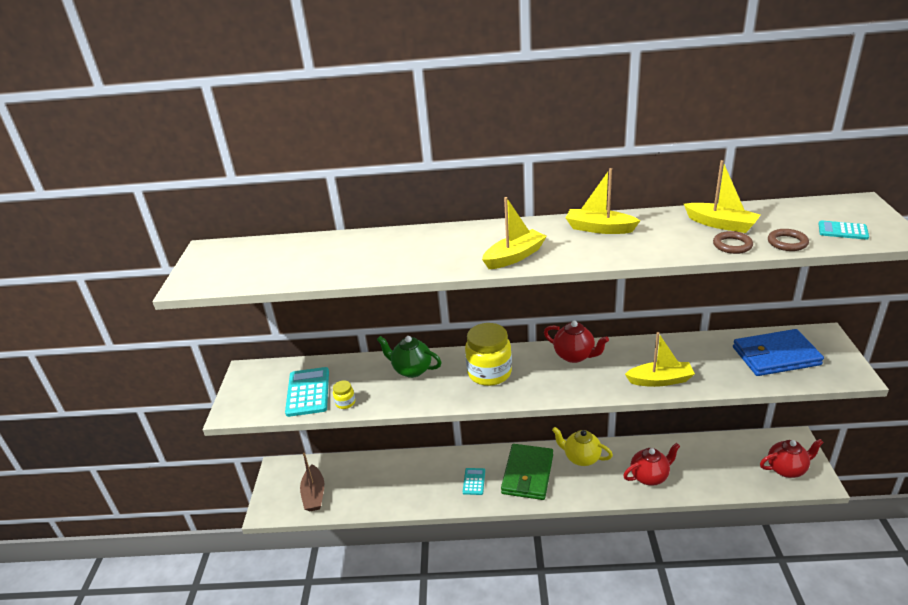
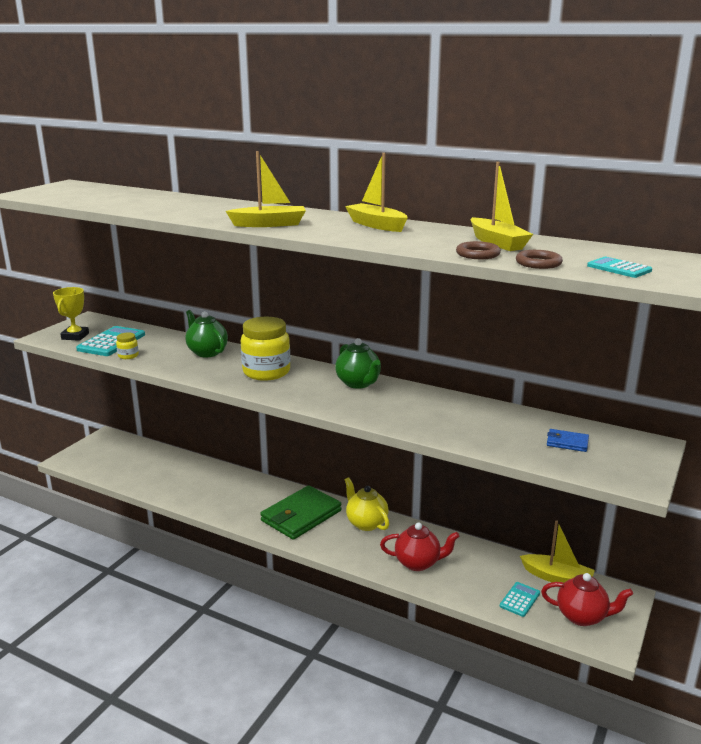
camera: 25 degrees right, 10 degrees down
brown boat [300,453,324,511] -> none
turquoise calculator [463,468,485,495] -> turquoise calculator moved to [500,582,540,617]
red teapot [544,321,609,363] -> green teapot [335,338,381,389]
yellow boat [625,332,695,387] -> yellow boat moved to [520,520,595,583]
blue wallet [733,329,824,376] -> blue wallet [547,429,589,452], size x0.44
none -> yellow trophy [53,287,89,341]

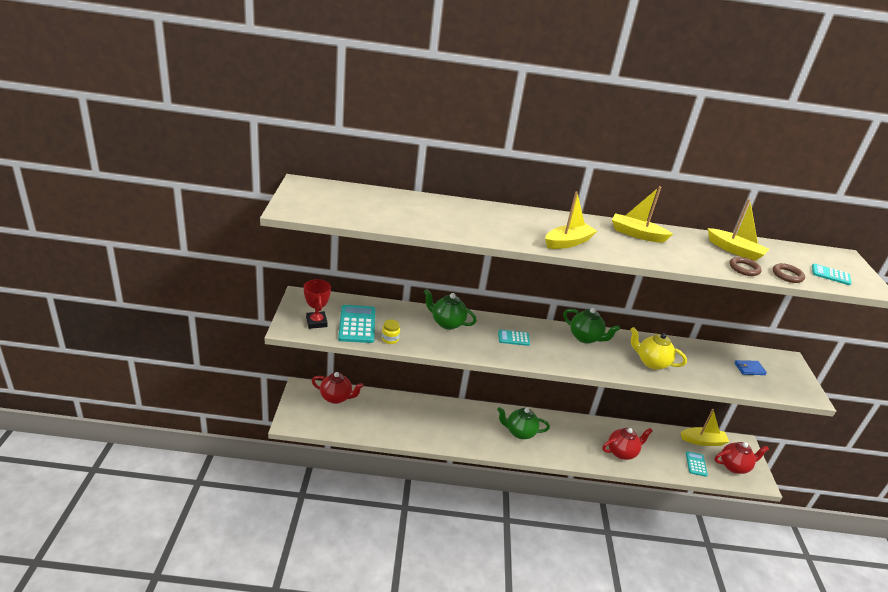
camera: 30 degrees left, 10 degrees up
yellow trophy [53,287,89,341] -> red trophy [304,279,331,329]
yellow jar [241,317,290,381] -> turquoise calculator [498,330,530,346]
green wallet [260,485,341,540] -> green teapot [497,407,550,439]
yellow teapot [345,478,389,531] -> yellow teapot moved to [630,327,687,370]
none -> red teapot [312,372,363,404]

